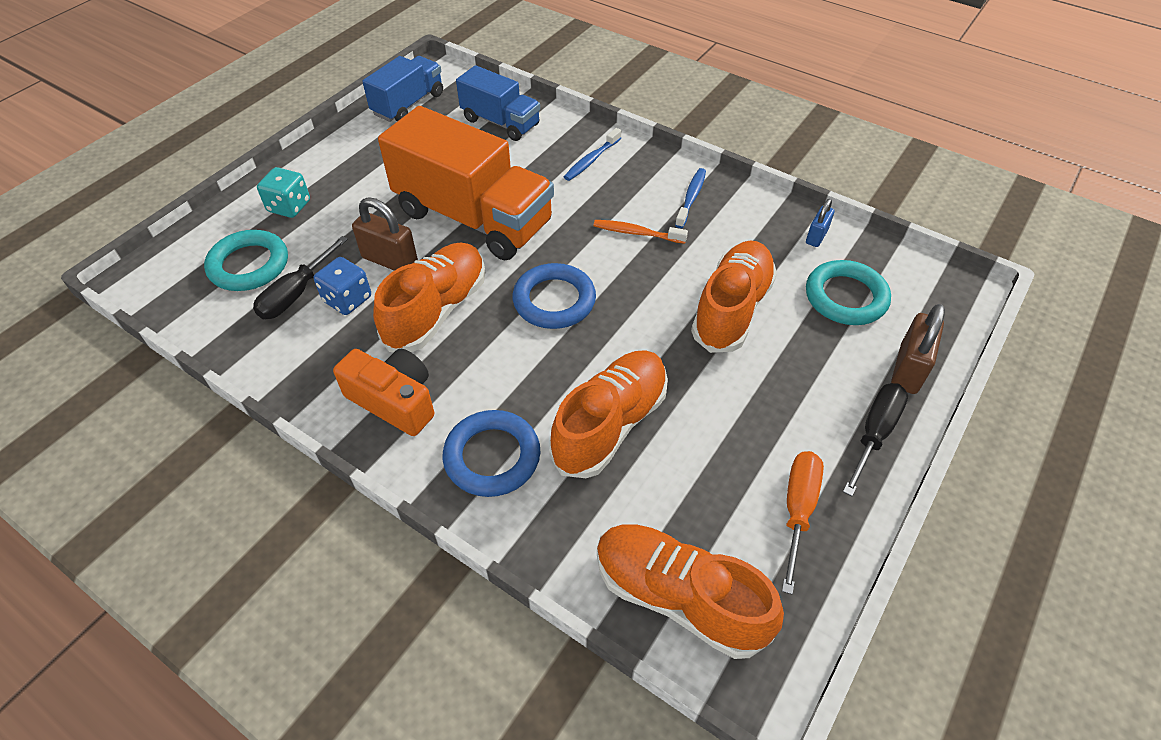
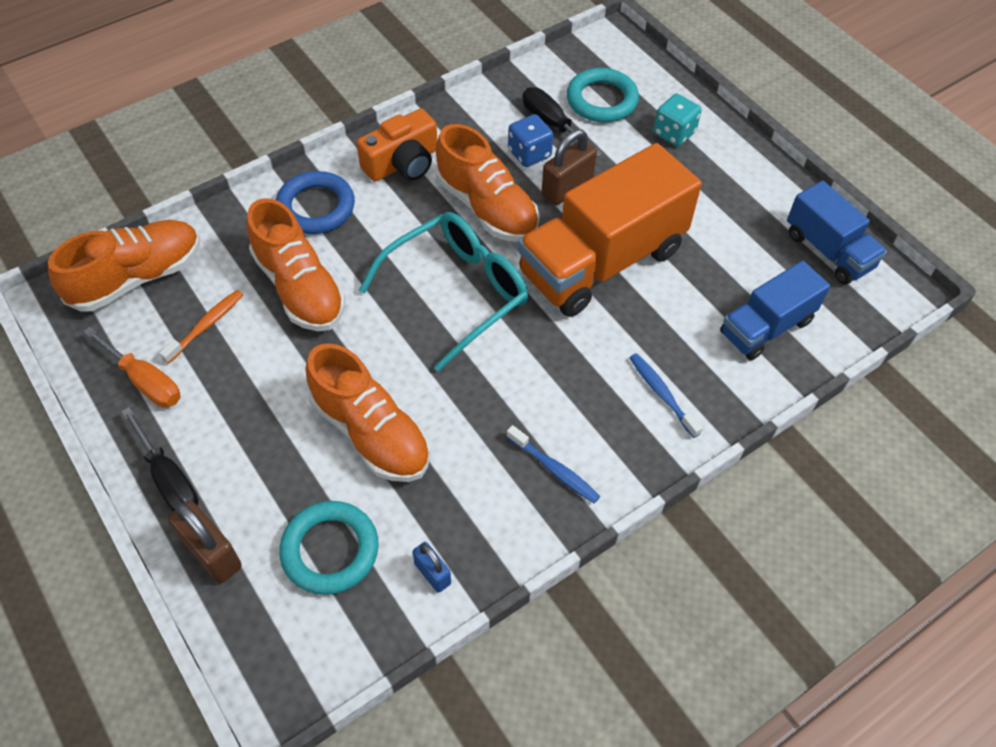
camera: 110 degrees right, 5 degrees up
blue ring [512,263,596,329] -> turquoise glasses [359,212,528,372]
orange toothbrush [593,220,688,244] -> orange toothbrush moved to [159,290,243,364]

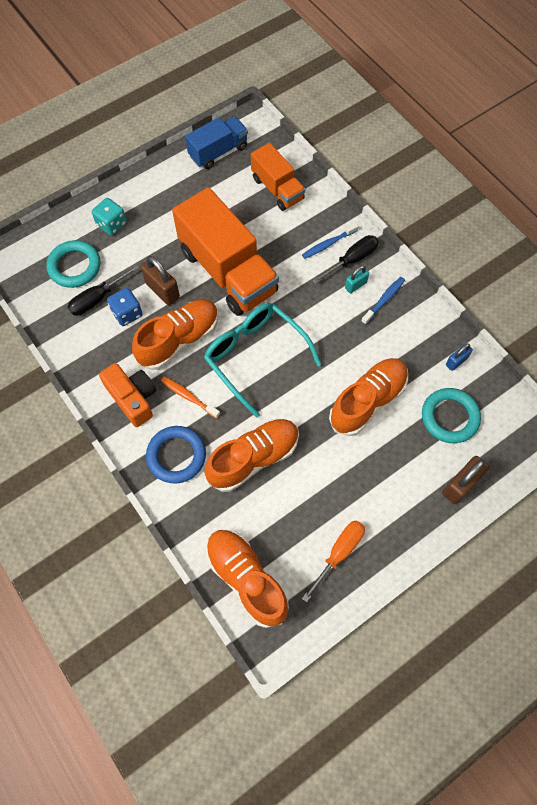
camera: 90 degrees left, 10 degrees up
black screwdriver [121,407,199,512] -> black screwdriver moved to [313,235,379,284]
orange toothbrush [159,290,243,364] -> orange toothbrush moved to [161,376,220,419]
blue truck [720,261,830,360] -> orange truck [251,143,305,211]
none -> turquoise padlock [345,266,369,293]

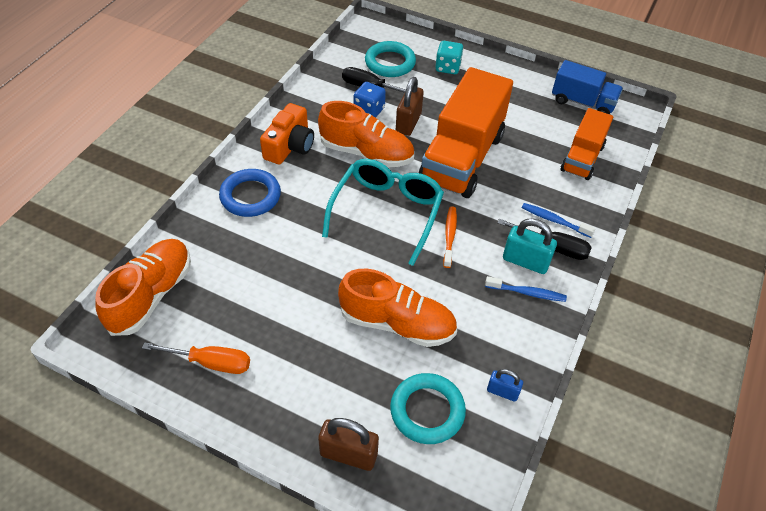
camera: 60 degrees right, 15 degrees down
orange toothbrush [161,376,220,419] -> orange toothbrush moved to [443,206,457,268]
orange shoe [205,419,299,492] -> none
turquoise padlock [345,266,369,293] -> turquoise padlock [503,218,557,274], size x1.66

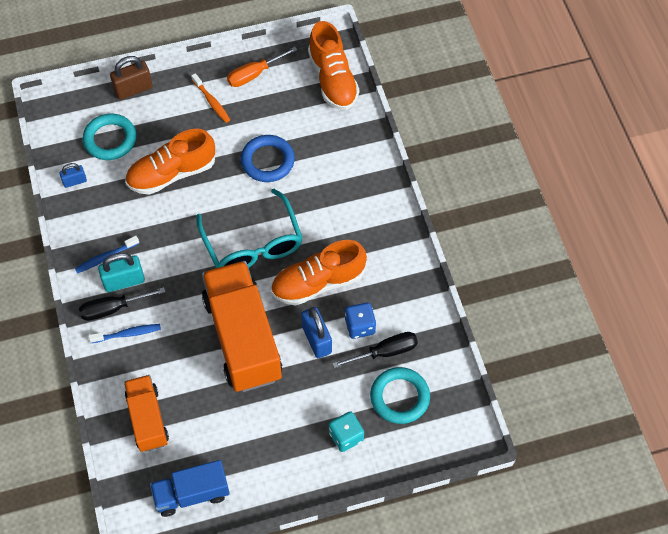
camera: 140 degrees right, 10 degrees up
blue ring [219,169,281,217] -> blue ring moved to [241,135,295,182]
orange camera [260,103,314,164] -> none
brown padlock [396,77,424,136] -> blue padlock [301,307,332,358]
orange toothbrush [443,206,457,268] -> orange toothbrush moved to [191,73,230,123]

